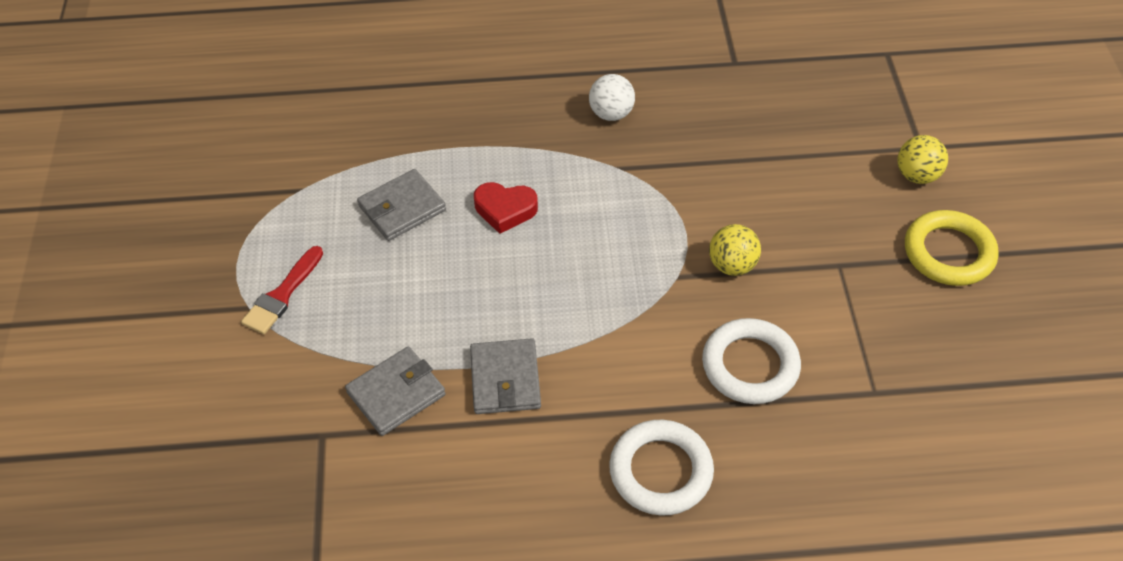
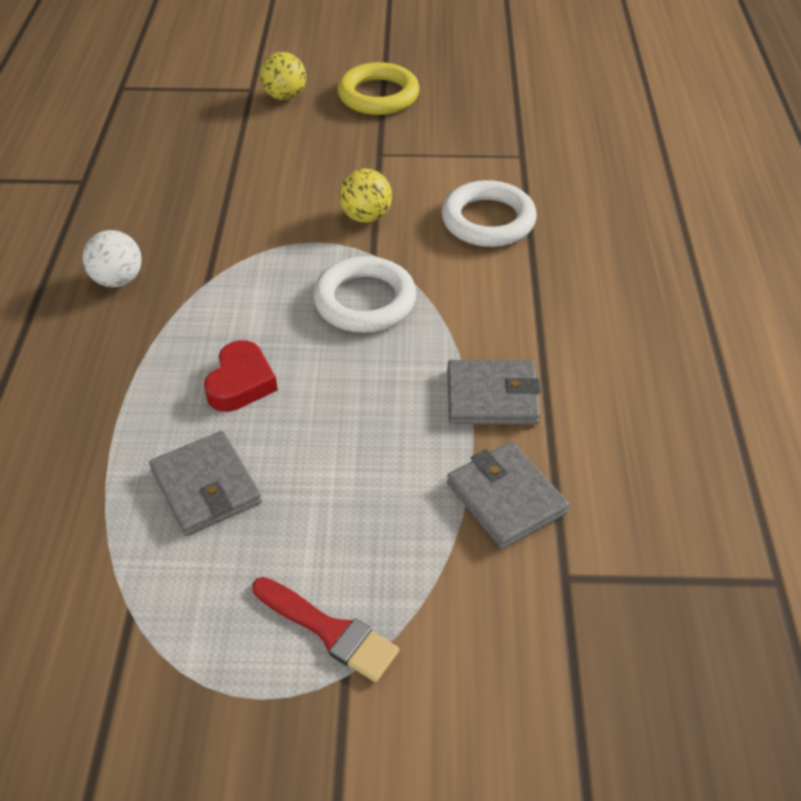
camera: 85 degrees left, 5 degrees down
white ring [609,420,714,516] -> white ring moved to [313,256,417,333]

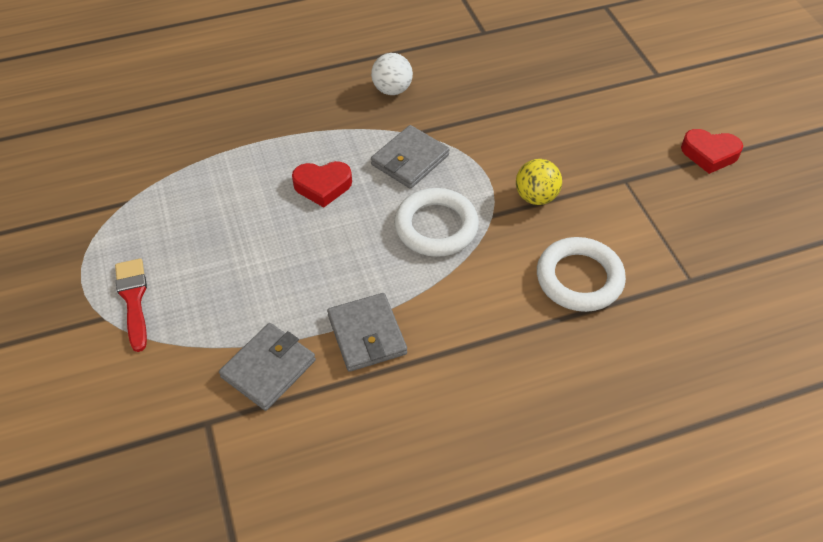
camera: 70 degrees right, 5 degrees up
grey wallet [149,431,262,536] -> grey wallet moved to [371,125,450,189]
red brush [252,577,399,682] -> red brush turned 150 degrees clockwise [115,258,147,352]
yellow ball [260,52,306,100] -> none
yellow ring [337,62,420,115] -> red heart [681,129,743,174]

